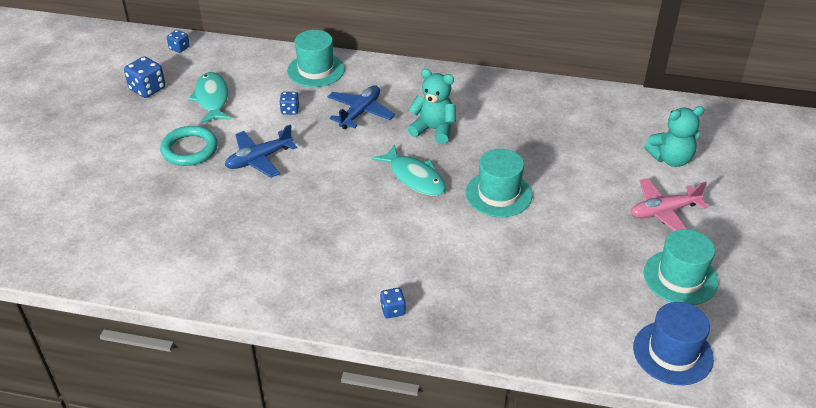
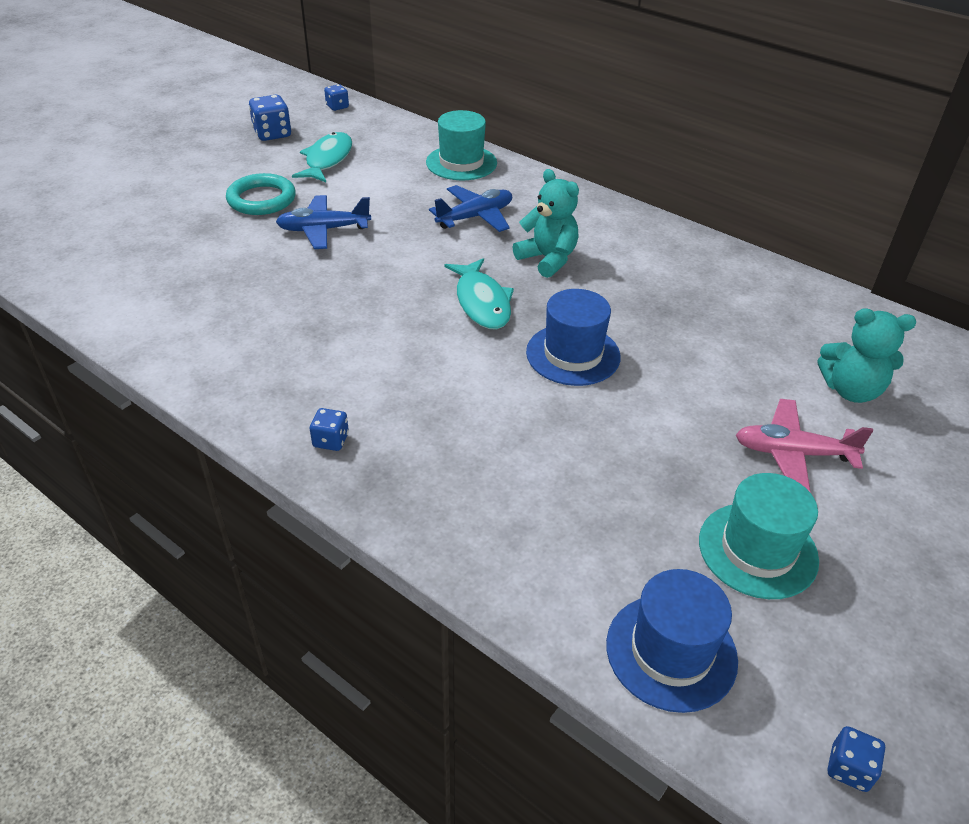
camera: 25 degrees right, 0 degrees up
blue dice [280,92,299,114] -> blue dice moved to [828,726,885,792]
turquoise hat [466,149,532,217] -> blue hat [526,289,621,386]

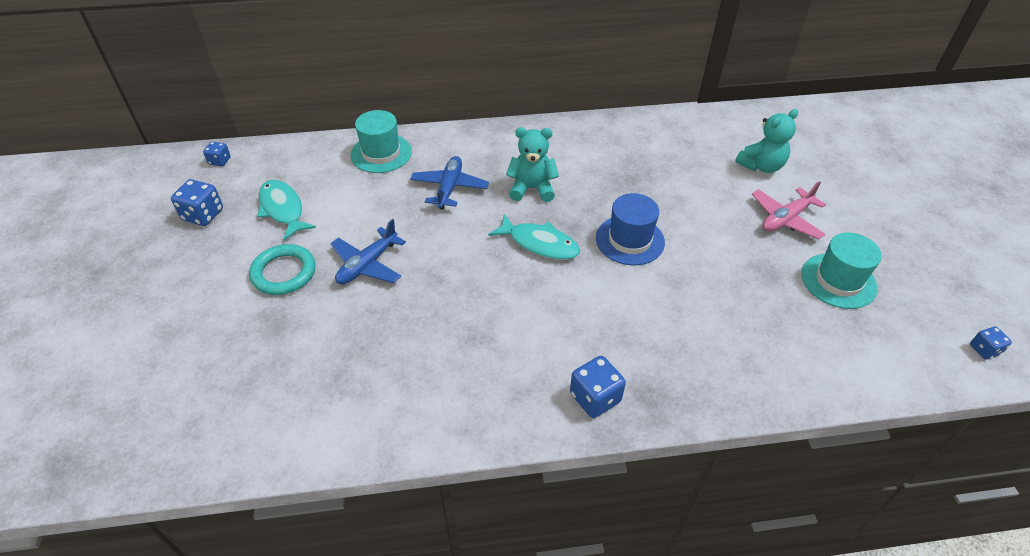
camera: 45 degrees left, 5 degrees up
blue dice [310,408,349,451] -> blue dice [570,356,626,418], size x1.67
blue hat [606,569,738,713] -> none

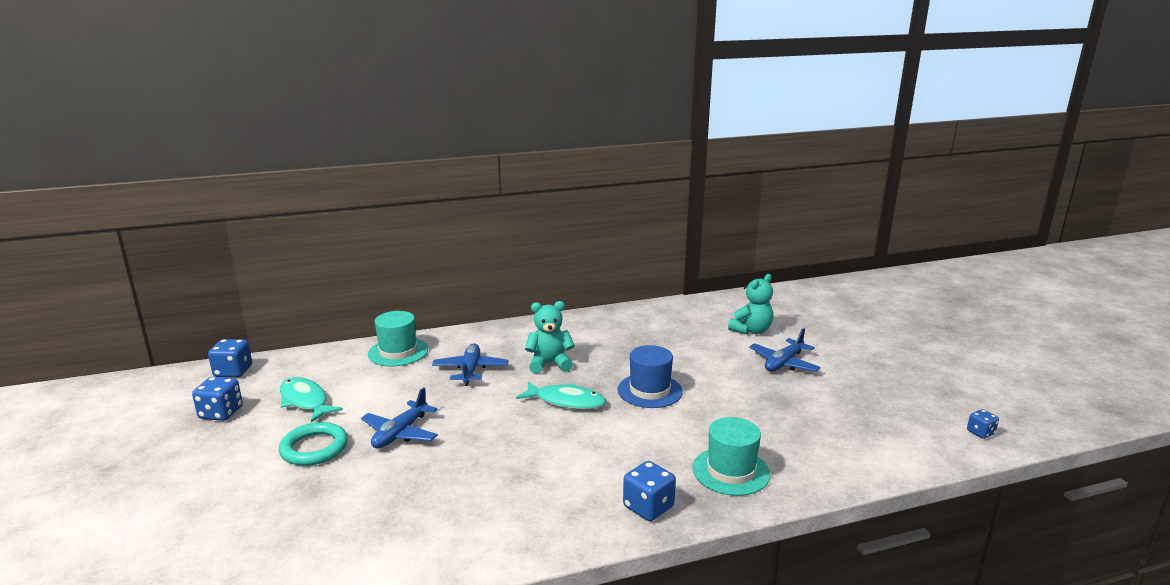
camera: 10 degrees left, 25 degrees down
blue dice [203,142,231,166] -> blue dice [208,339,252,377], size x1.67
pink plane [752,181,826,240] -> blue plane [749,328,821,372]
turquoise hat [801,233,882,309] -> turquoise hat moved to [692,417,771,496]

